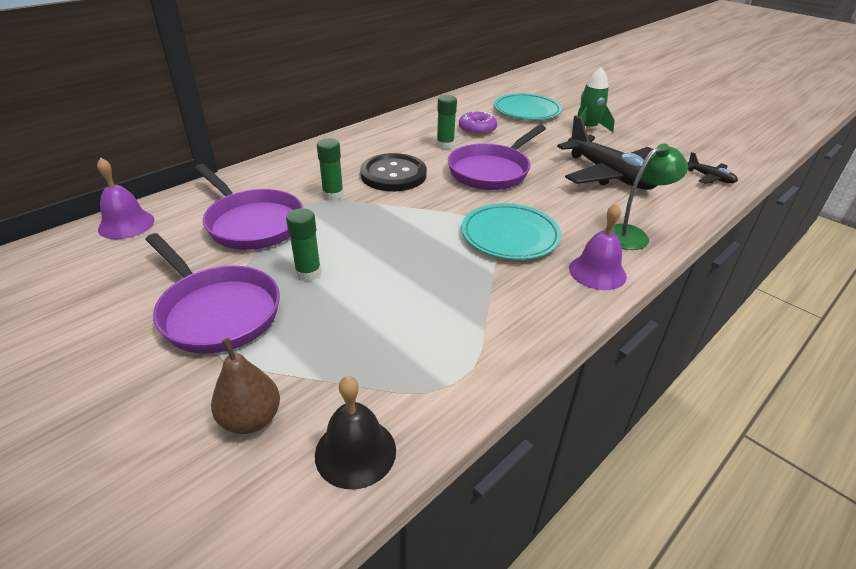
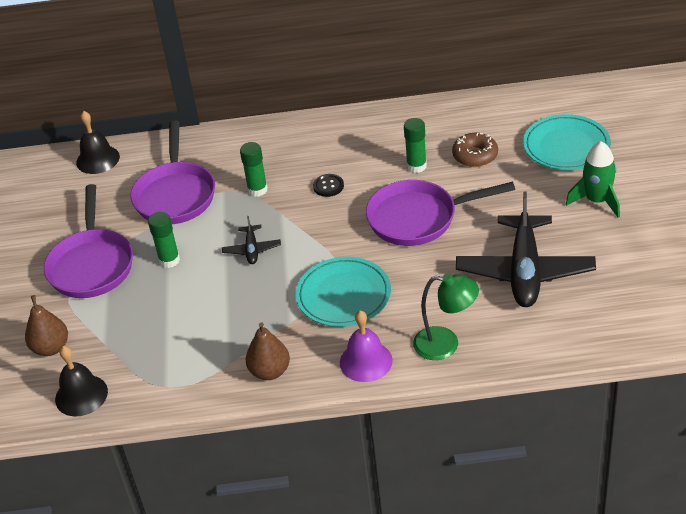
camera: 45 degrees right, 5 degrees up
purple bell [97,157,154,239] -> black bell [76,111,120,174]
black button [360,153,427,191] -> black button [313,174,344,197], size x0.45
purple donut [459,111,497,135] -> brown donut [452,133,498,167]
black plane [687,152,738,184] -> black plane moved to [222,216,281,264]
none -> brown pear [246,322,290,380]

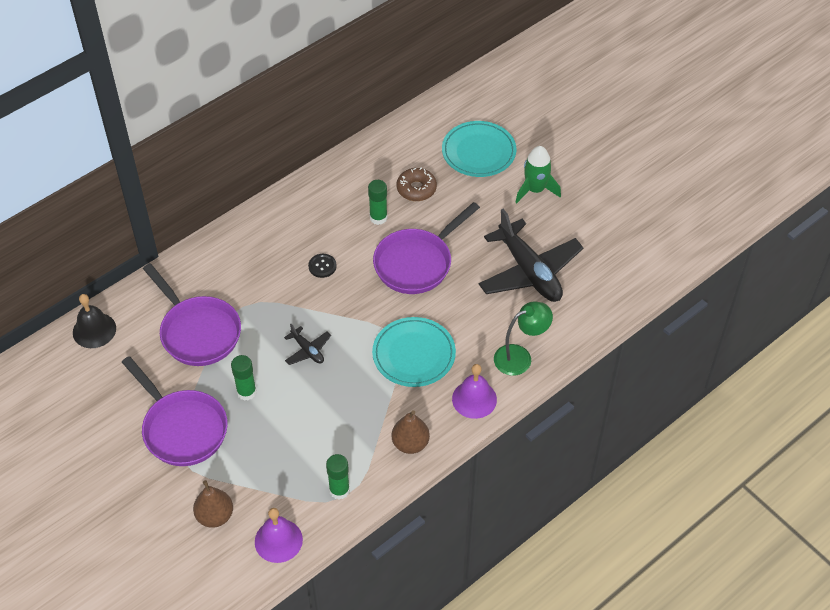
camera: 40 degrees left, 10 degrees up
black bell [55,346,108,416] -> purple bell [255,508,303,563]
green glue stick [240,142,268,197] -> green glue stick moved to [326,454,350,500]

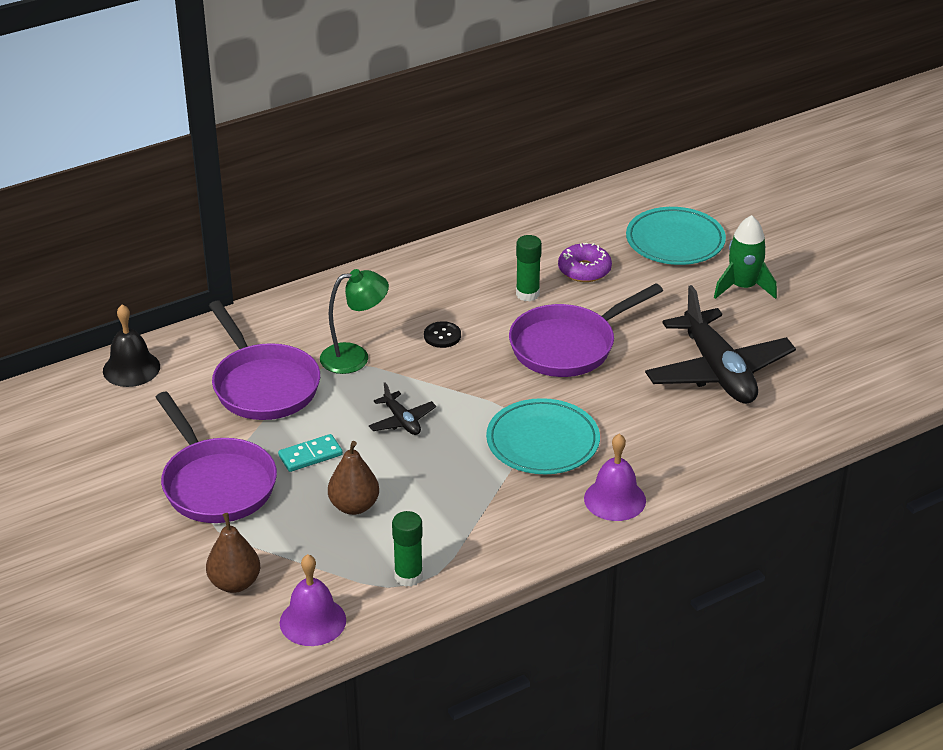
camera: 10 degrees right, 15 degrees down
green glue stick [231,355,257,401] -> turquoise domino [278,434,343,472]
brown pear [392,410,430,454] -> brown pear moved to [328,441,379,515]
brown donut [397,168,437,201] -> purple donut [558,243,612,282]
green lamp [494,301,553,376] -> green lamp moved to [320,269,389,374]

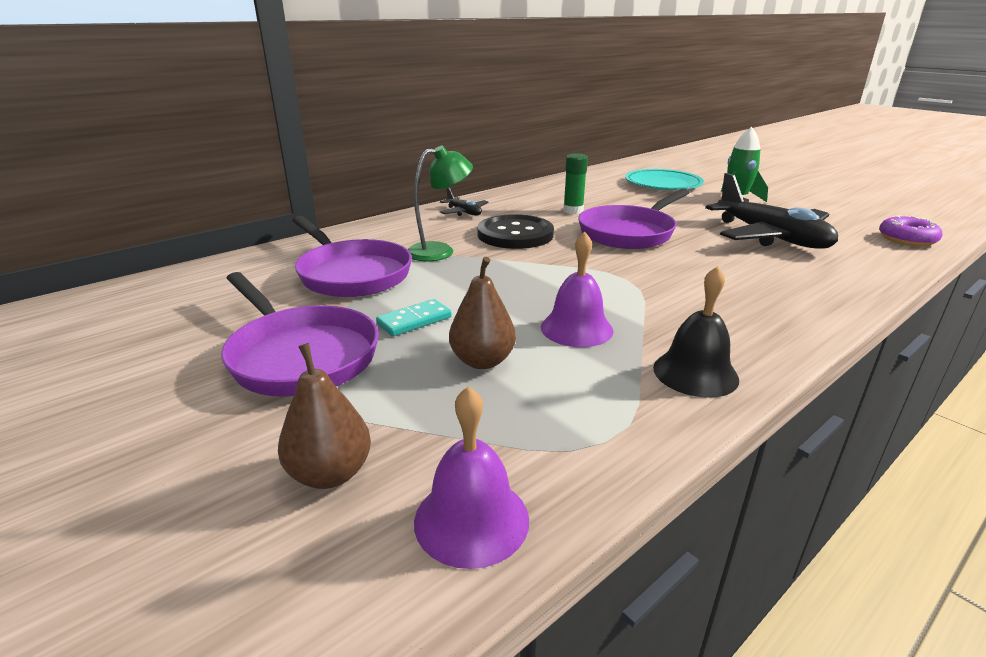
camera: 10 degrees left, 10 degrees down
black bell [103,305,160,387] -> black bell moved to [653,266,739,398]
black plane [369,383,436,435] -> black plane moved to [440,187,489,216]
green glue stick [392,511,423,587] -> none
black button [424,321,461,348] -> black button [477,214,554,249], size x2.22
turquoise plate [486,398,600,474] -> none
purple donut [558,243,612,282] -> purple donut moved to [879,215,943,246]
purple bell [584,433,646,521] -> purple bell moved to [541,232,614,347]

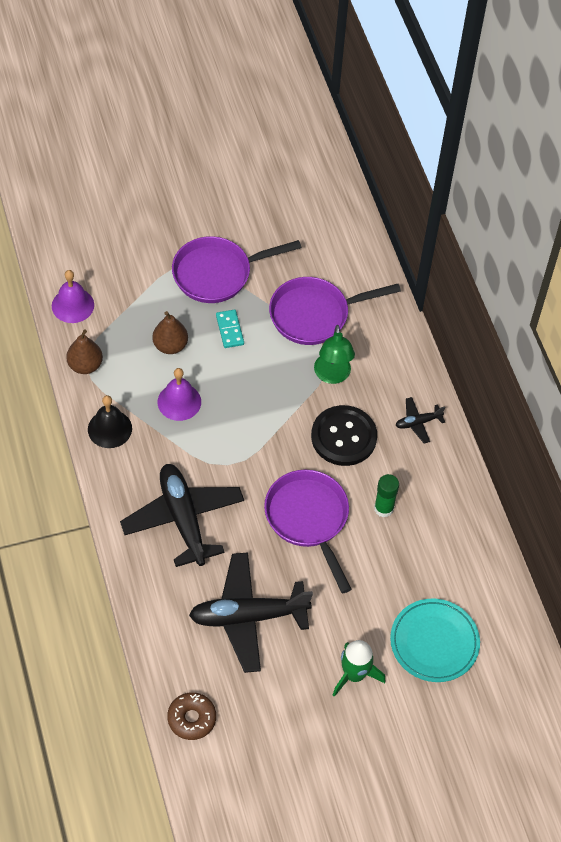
camera: 110 degrees right, 30 degrees up
brown pear [278,343,371,489] -> brown pear moved to [66,330,103,374]
purple donut [879,215,943,246] -> brown donut [167,692,216,740]
none -> black plane [120,464,244,567]

